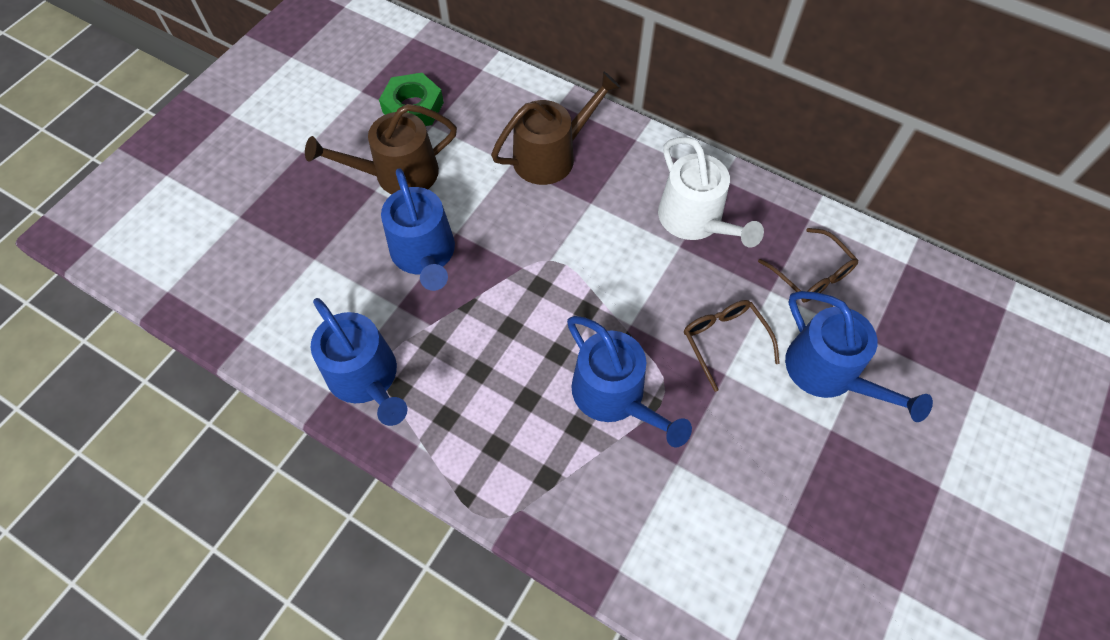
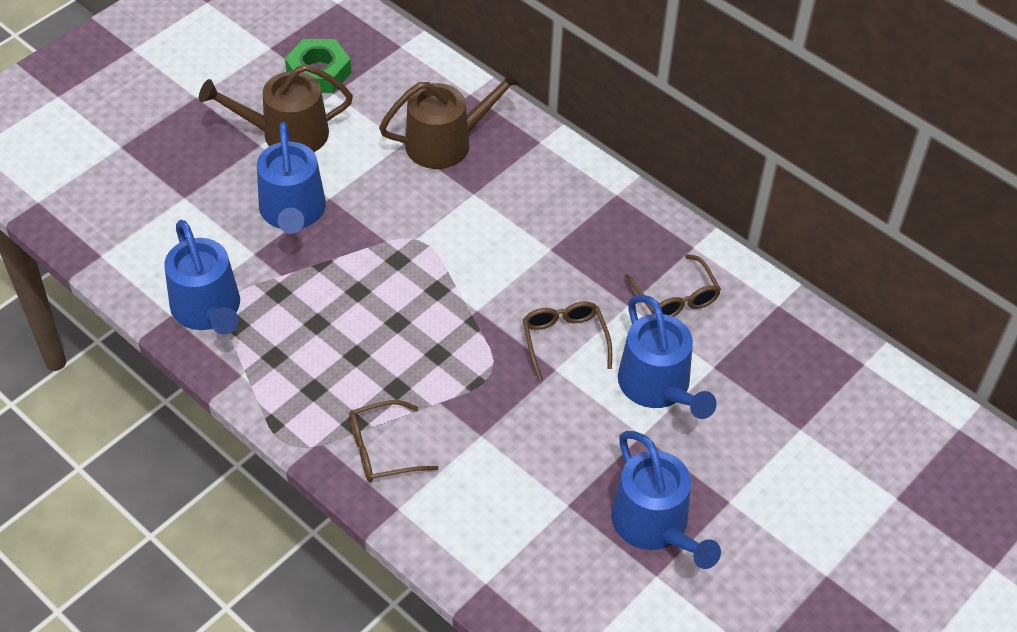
camera: 10 degrees right, 10 degrees down
blue watering can [567,316,692,447] -> blue watering can moved to [611,431,721,569]
white watering can [658,137,764,248] -> none
none -> brown glasses [349,400,438,482]

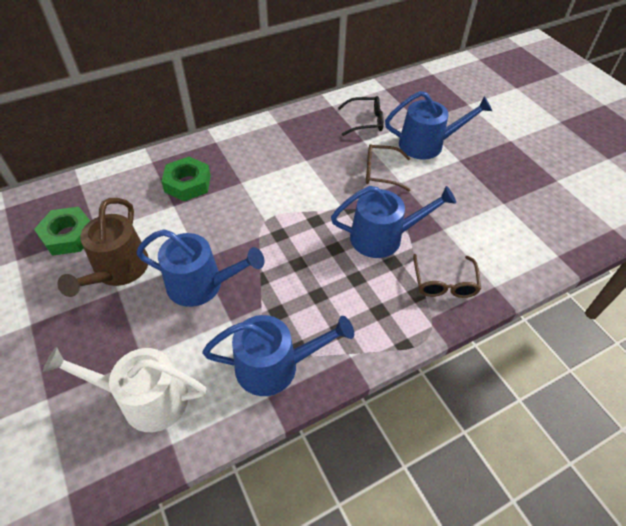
camera: 70 degrees left, 0 degrees up
brown watering can [379,66,524,169] -> green nut [161,157,211,201]
blue watering can [611,431,721,569] -> blue watering can moved to [331,186,456,258]
brown glasses [624,254,721,317] -> black glasses [338,96,384,136]
none -> white watering can [43,347,206,432]

